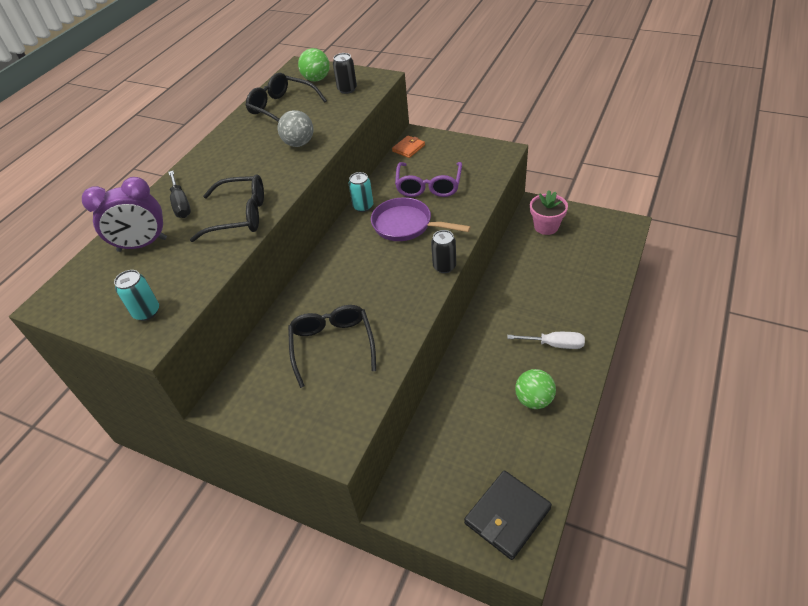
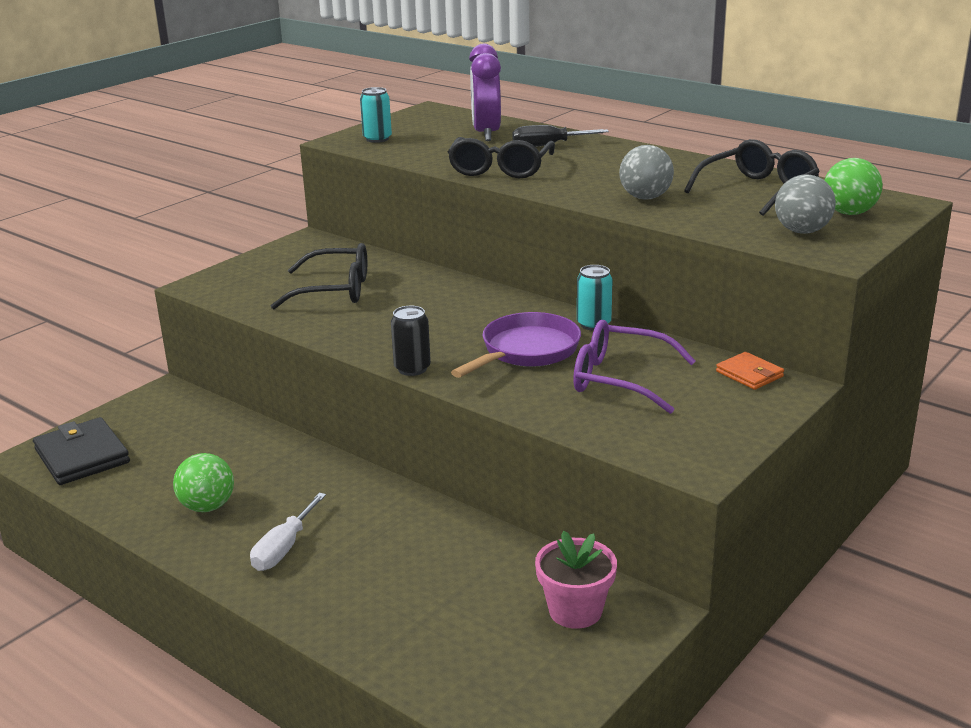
camera: 100 degrees right, 20 degrees down
black can [333,53,357,94] -> grey ball [775,174,836,234]

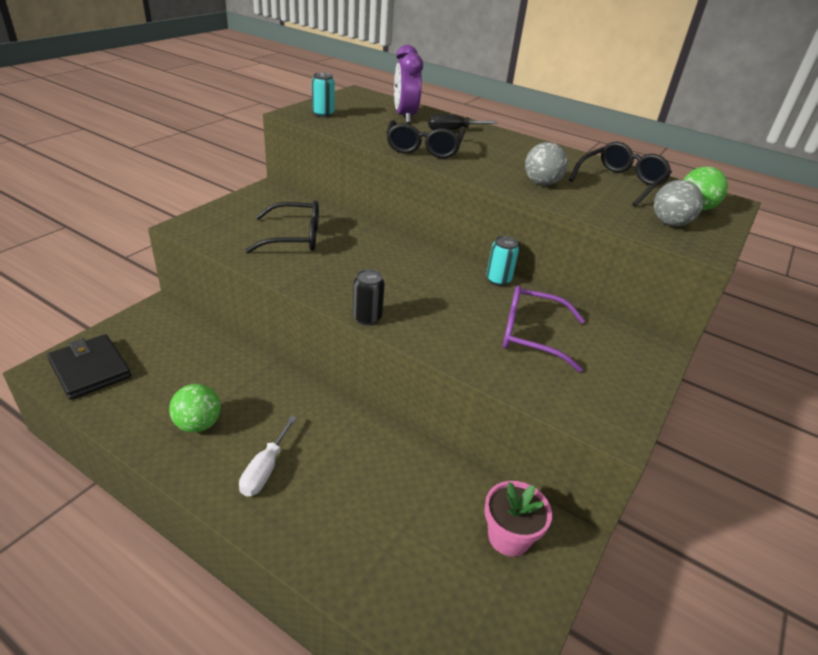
camera: 10 degrees left, 10 degrees up
purple pan [451,312,581,378] -> none
orange wallet [716,352,784,390] -> none

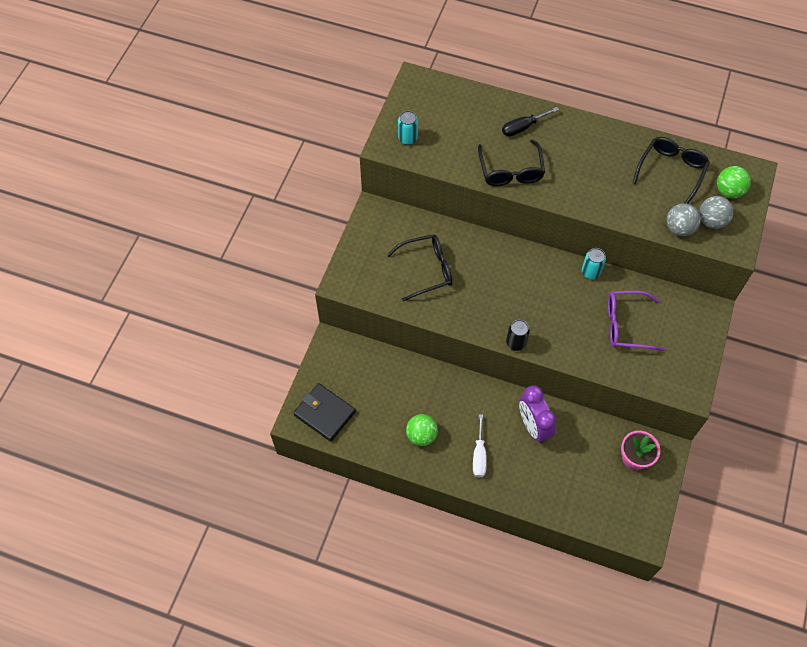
camera: 10 degrees left, 25 degrees up
purple clock [394,45,423,123] -> purple clock moved to [519,386,556,443]
grey ball [525,142,568,185] -> grey ball moved to [667,203,701,236]

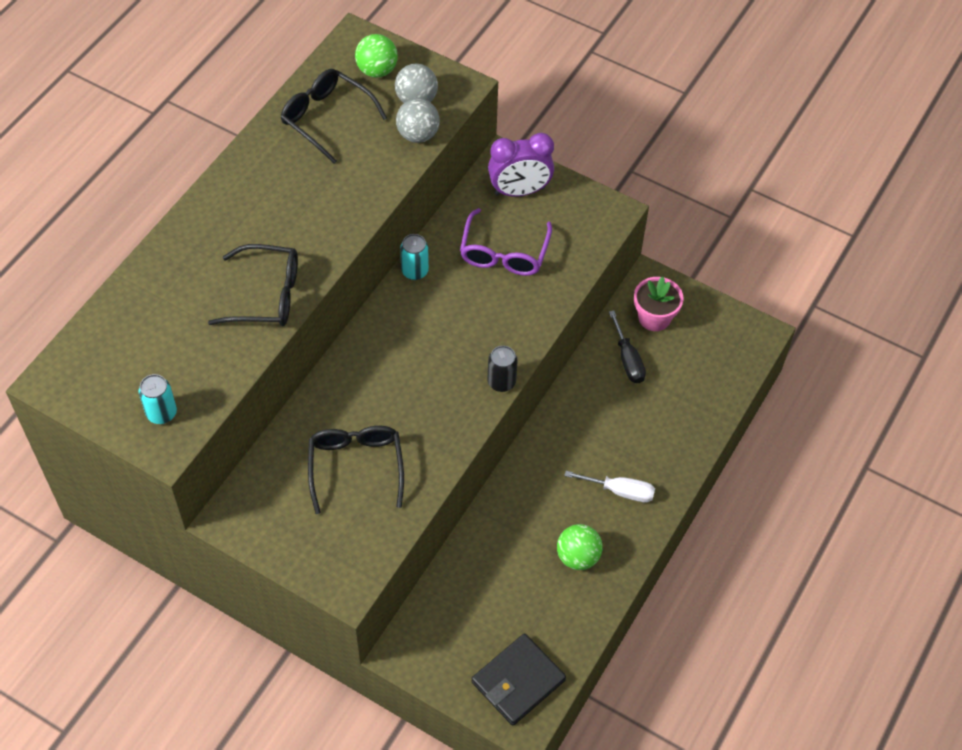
camera: 80 degrees left, 5 degrees down
black screwdriver [502,107,559,136] -> black screwdriver moved to [609,310,646,383]
purple clock [519,386,556,443] -> purple clock moved to [488,133,554,197]

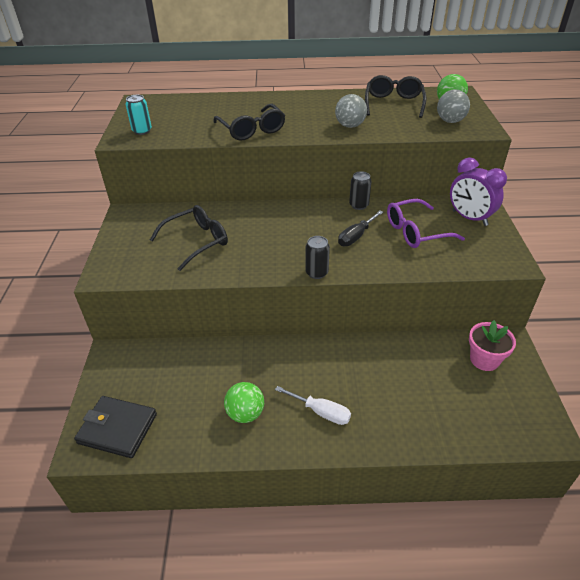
camera: 60 degrees right, 15 degrees down
grey ball [396,98,440,143] -> grey ball moved to [335,94,367,128]
turquoise can [400,234,429,280] -> black can [349,171,371,210]
white screwdriver [564,471,655,502] -> white screwdriver turned 45 degrees counterclockwise [275,386,351,425]
black screwdriver [609,310,646,383] -> black screwdriver moved to [338,210,383,246]

